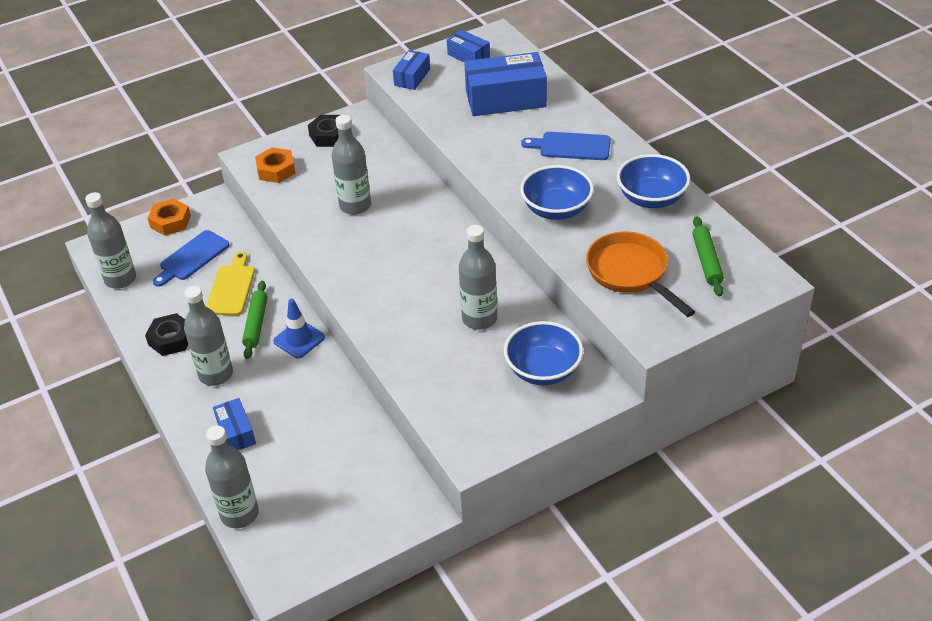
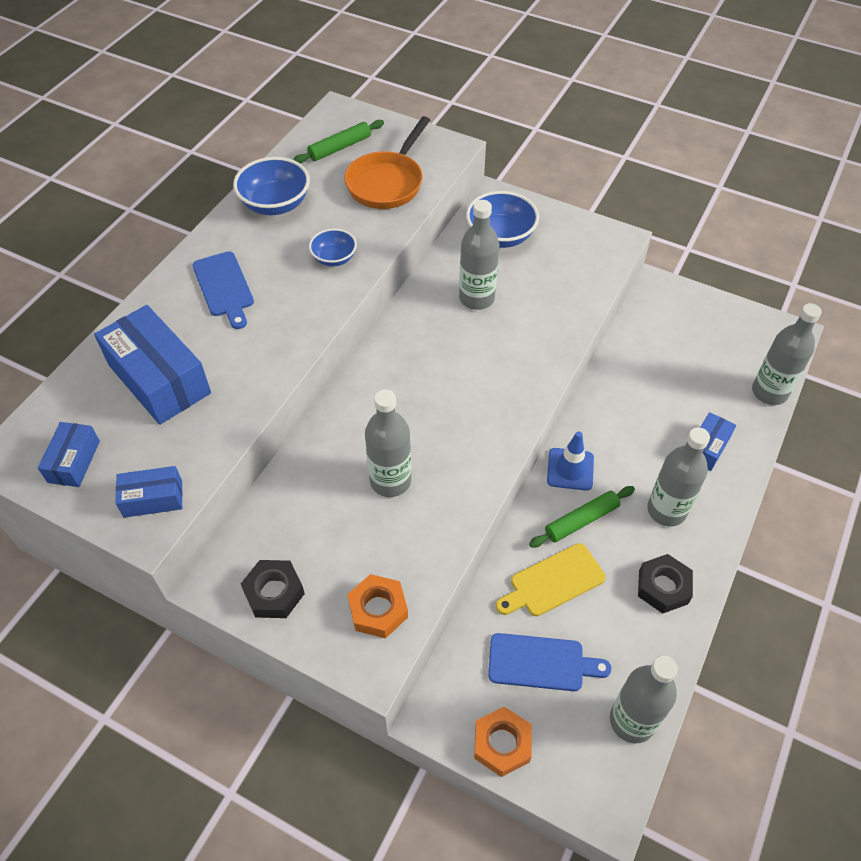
camera: 125 degrees left, 10 degrees up
blue bowl [520,165,594,220] -> blue bowl [309,229,357,266], size x0.60

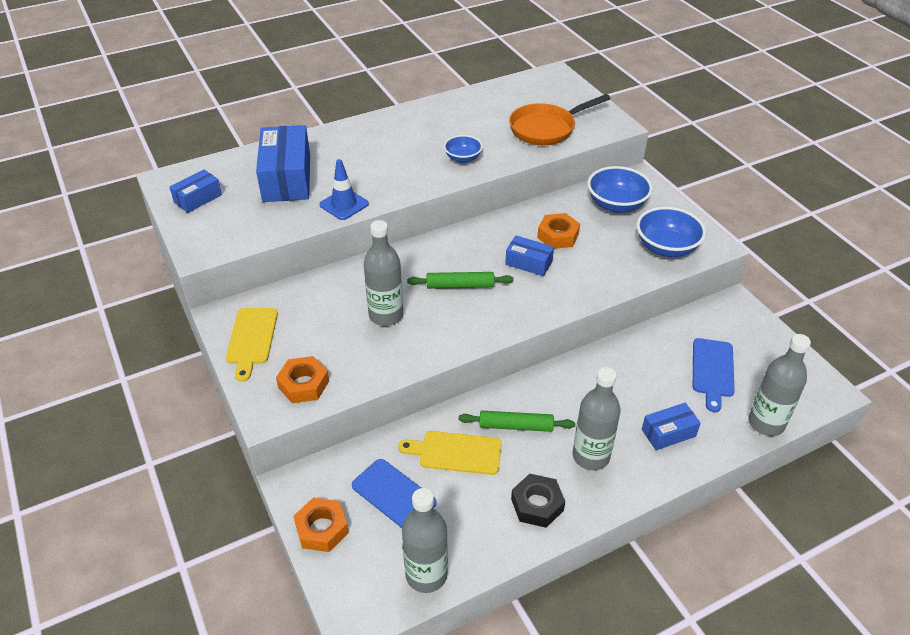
camera: 35 degrees right, 10 degrees down
blue box [115,466,183,518] -> blue box moved to [505,236,554,276]
blue cutting board [192,251,254,329] -> blue cutting board moved to [693,338,734,412]
blue bowl [233,157,310,215] -> blue bowl moved to [636,207,706,257]
black nut [241,560,305,618] -> yellow cutting board [226,308,278,382]
green rolling pin [293,120,384,164] -> green rolling pin moved to [407,272,513,289]
grey bottle [459,200,499,310] -> orange nut [537,213,580,249]
blue traffic cone [547,431,594,491] -> blue traffic cone moved to [319,159,369,220]

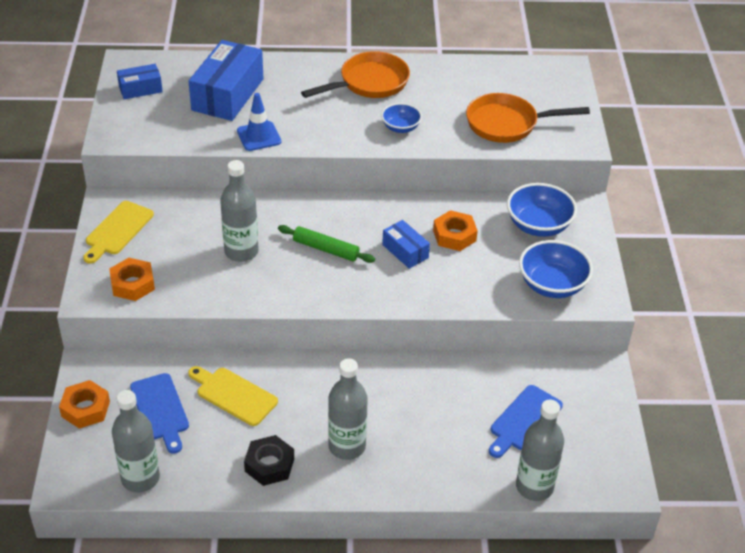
camera: 25 degrees right, 0 degrees up
green rolling pin [459,411,575,432] -> none
blue box [642,403,701,450] -> none
none -> orange pan [301,51,410,98]

